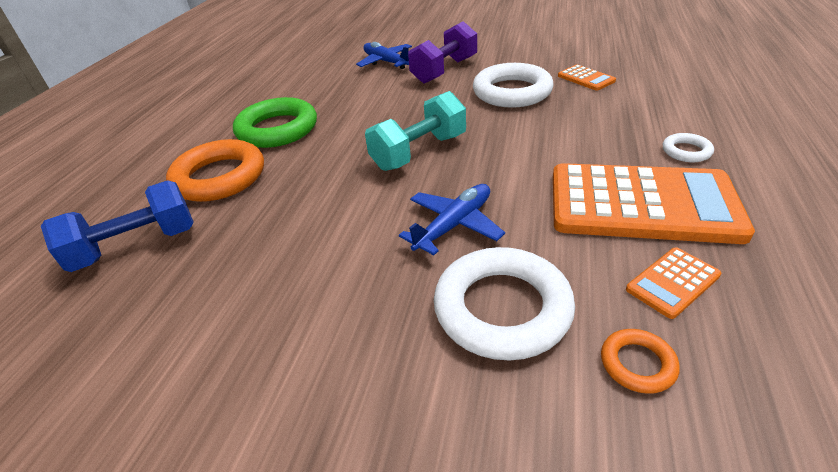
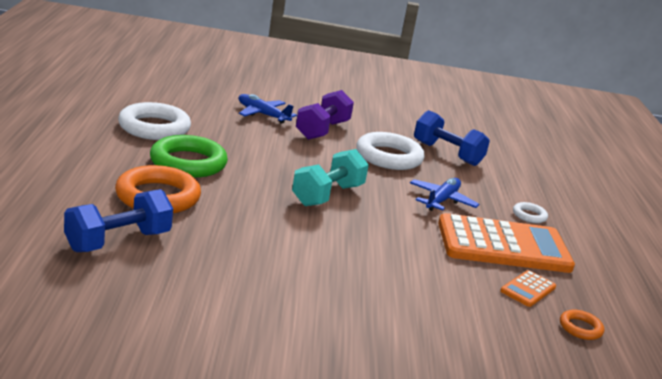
camera: 20 degrees left, 15 degrees down
blue plane [399,184,505,255] -> blue plane moved to [410,178,479,211]
white ring [434,247,575,361] -> white ring moved to [118,102,191,140]
orange calculator [558,65,616,91] -> blue dumbbell [414,110,490,166]
orange ring [601,329,680,394] -> orange ring moved to [560,310,604,340]

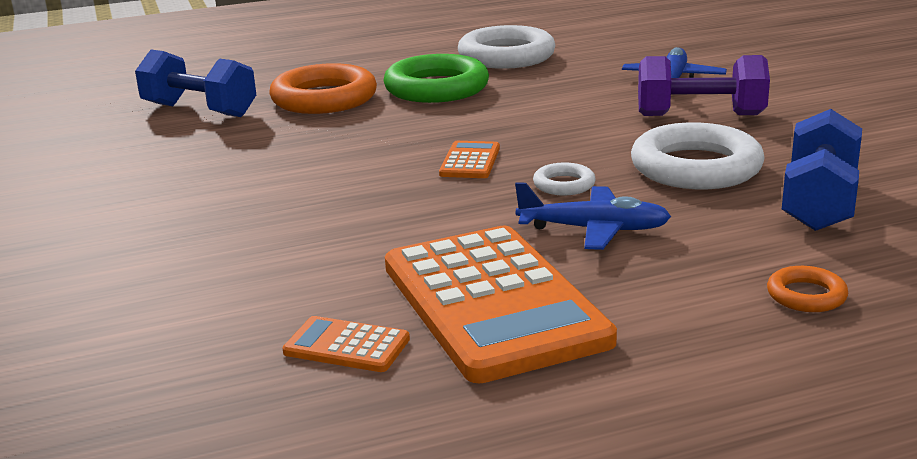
camera: 75 degrees right, 0 degrees up
turquoise dumbbell [292,149,369,206] -> orange calculator [439,141,500,178]
white ring [513,202,548,223] -> white ring moved to [533,163,596,195]
orange ring [560,310,604,340] -> orange ring moved to [767,266,848,312]

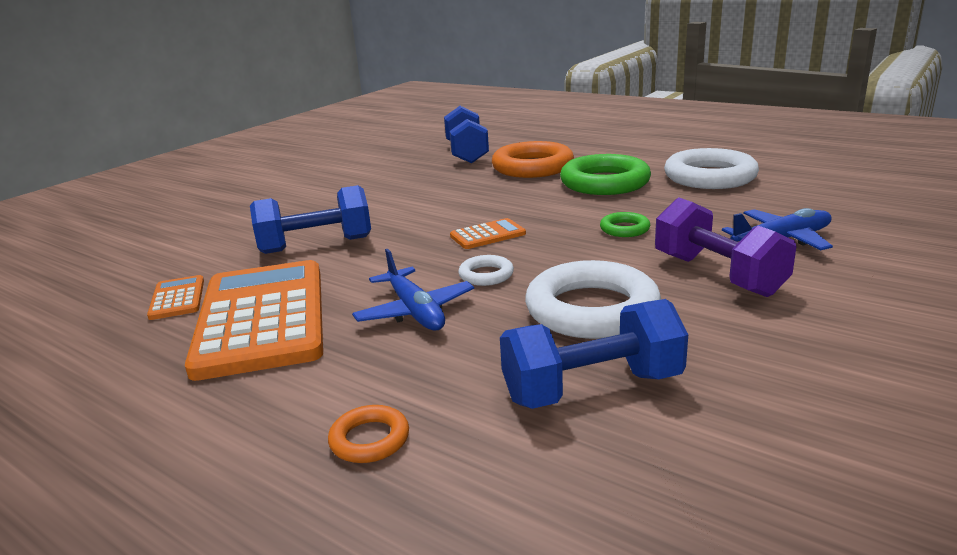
camera: 55 degrees right, 0 degrees up
orange calculator [385,225,617,383] -> orange calculator turned 135 degrees clockwise [185,260,323,381]
none -> blue dumbbell [250,185,371,254]
none -> green ring [600,212,650,237]

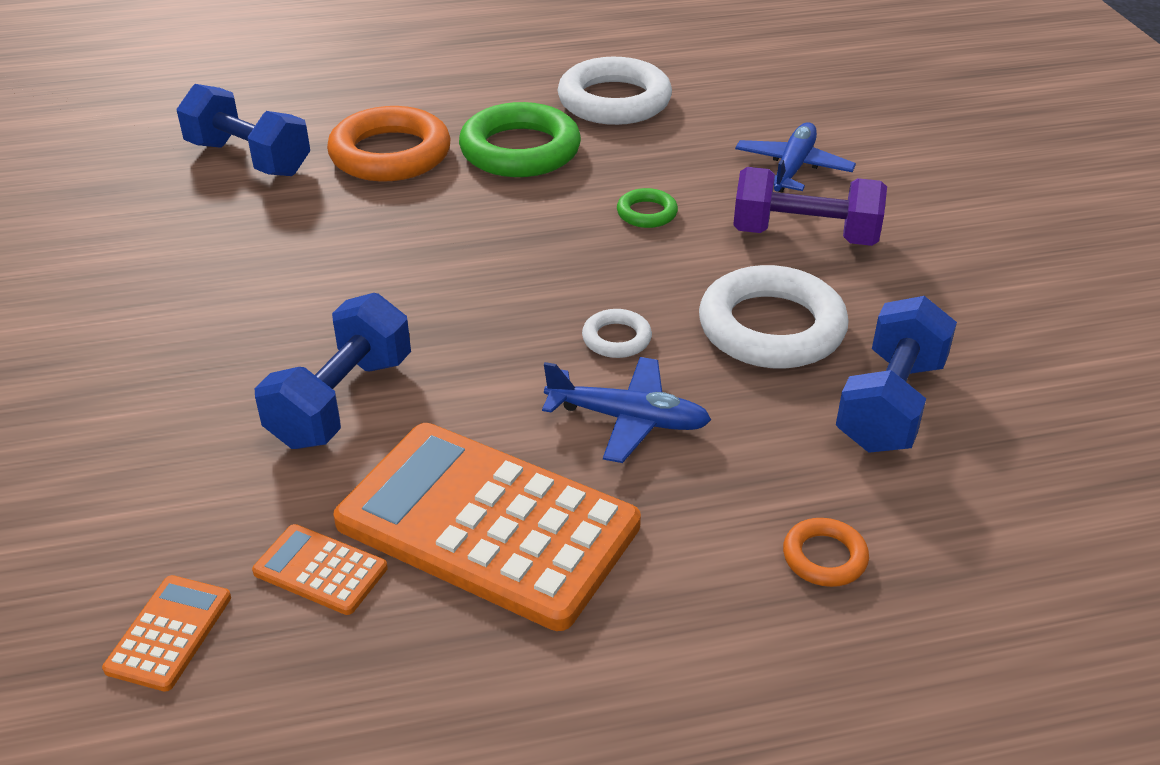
camera: 50 degrees left, 15 degrees up
orange calculator [450,218,526,249] -> orange calculator moved to [102,575,231,692]

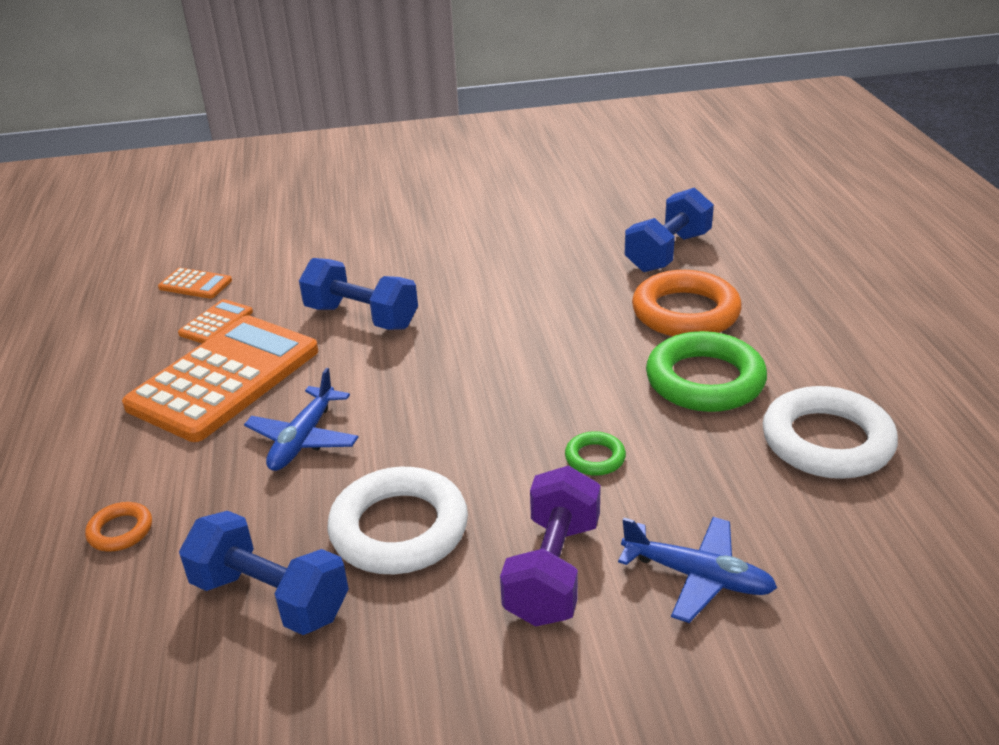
camera: 95 degrees right, 5 degrees down
white ring [582,309,652,358] -> none

